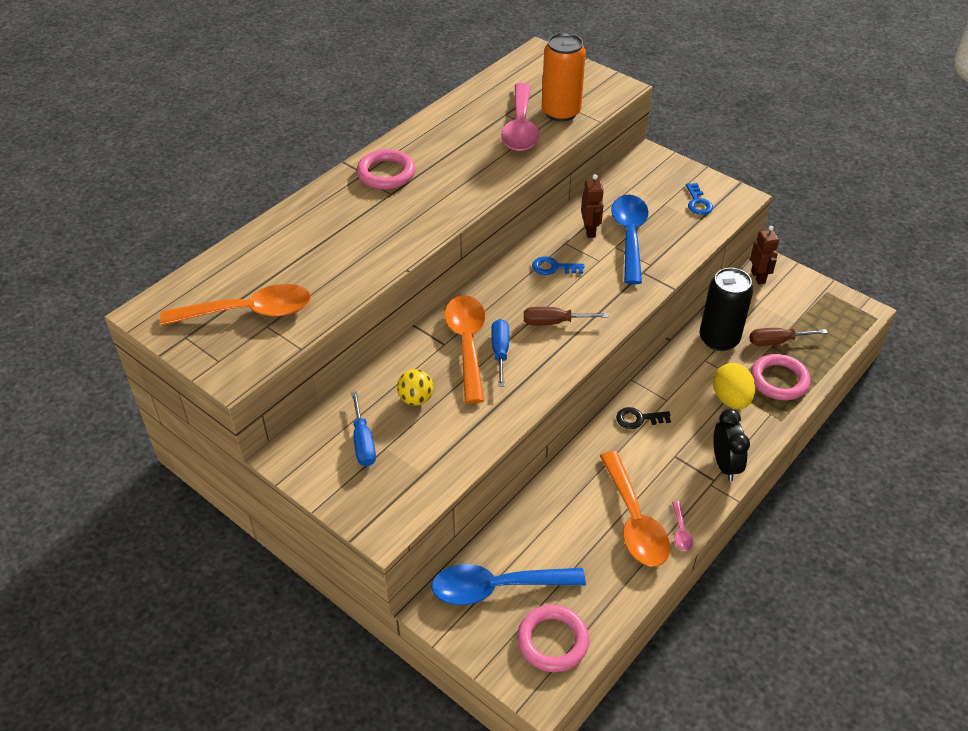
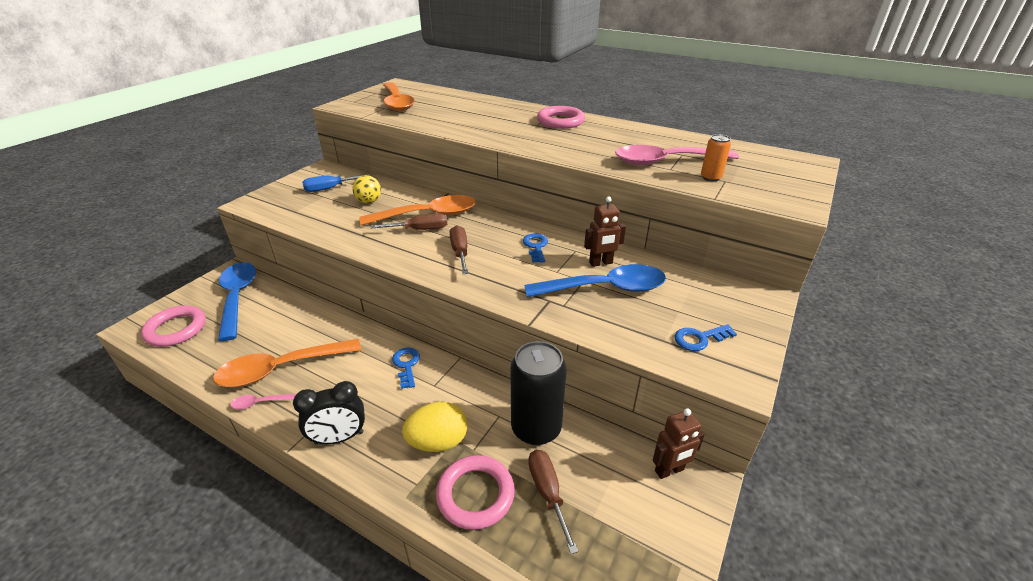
camera: 80 degrees right, 10 degrees down
blue screwdriver [491,319,509,387] -> brown screwdriver [371,213,447,230]
orange can [542,33,586,122] -> orange can [701,134,731,181], size x0.48
black key [616,407,671,429] -> blue key [392,347,420,389]

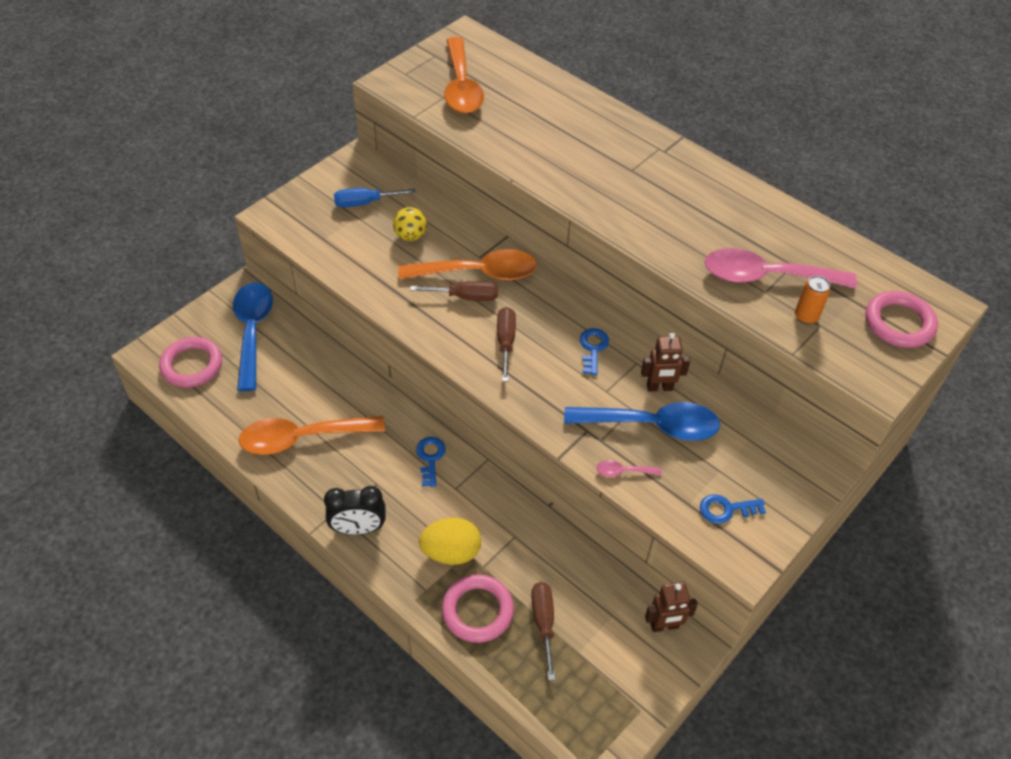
camera: 10 degrees right, 15 degrees up
pink spoon [230,394,296,410] -> pink spoon moved to [596,460,662,477]
black can [510,341,567,445] -> none
pink ring [537,106,585,129] -> pink ring moved to [865,291,938,348]

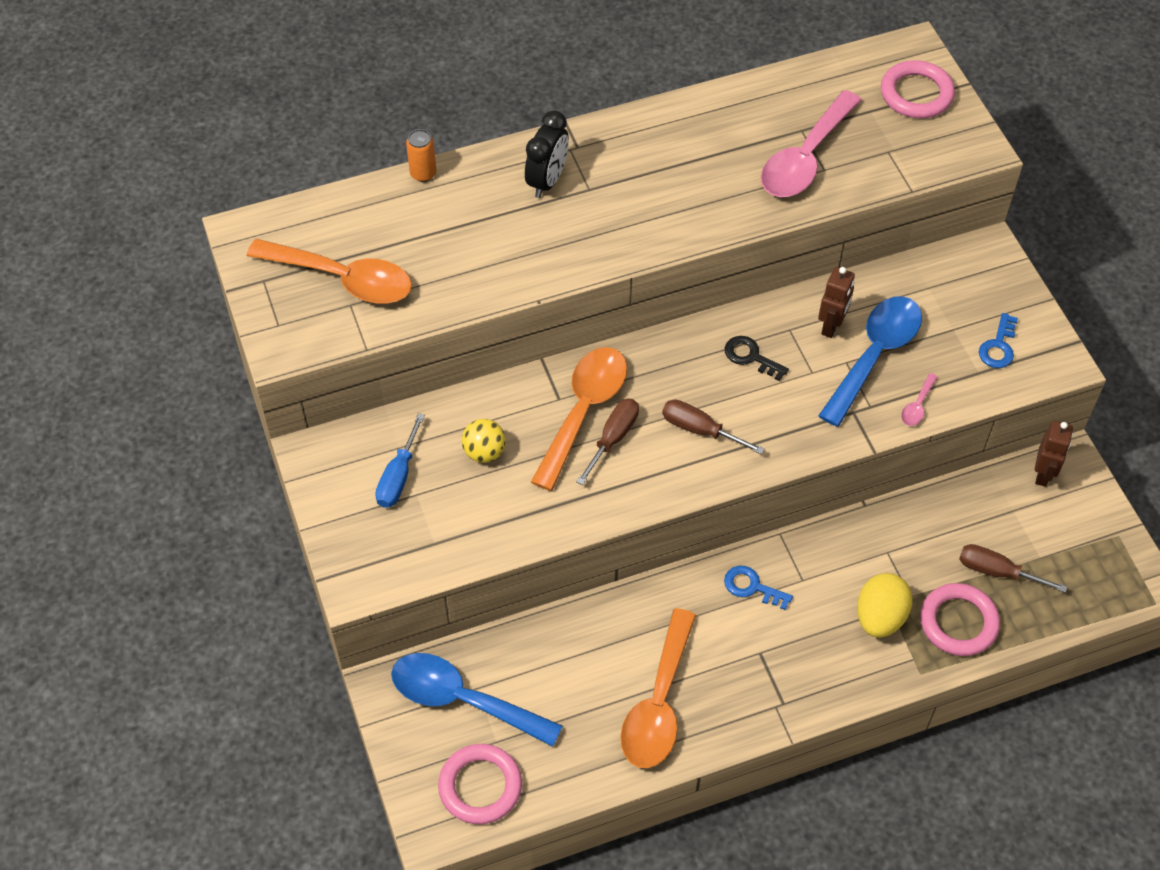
camera: 60 degrees left, 5 degrees up
black clock [324,486,386,535] -> black clock moved to [525,110,569,198]
blue key [580,328,609,375] -> black key [725,336,789,381]
orange can [795,276,830,324] -> orange can moved to [406,129,436,182]

